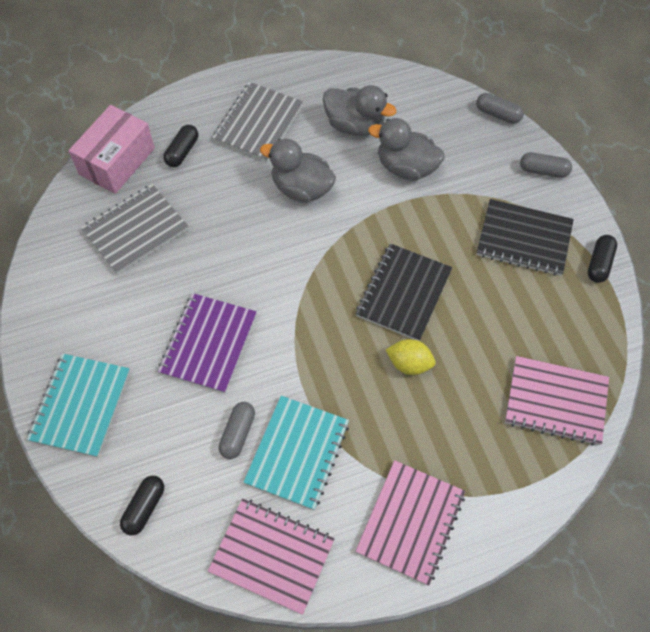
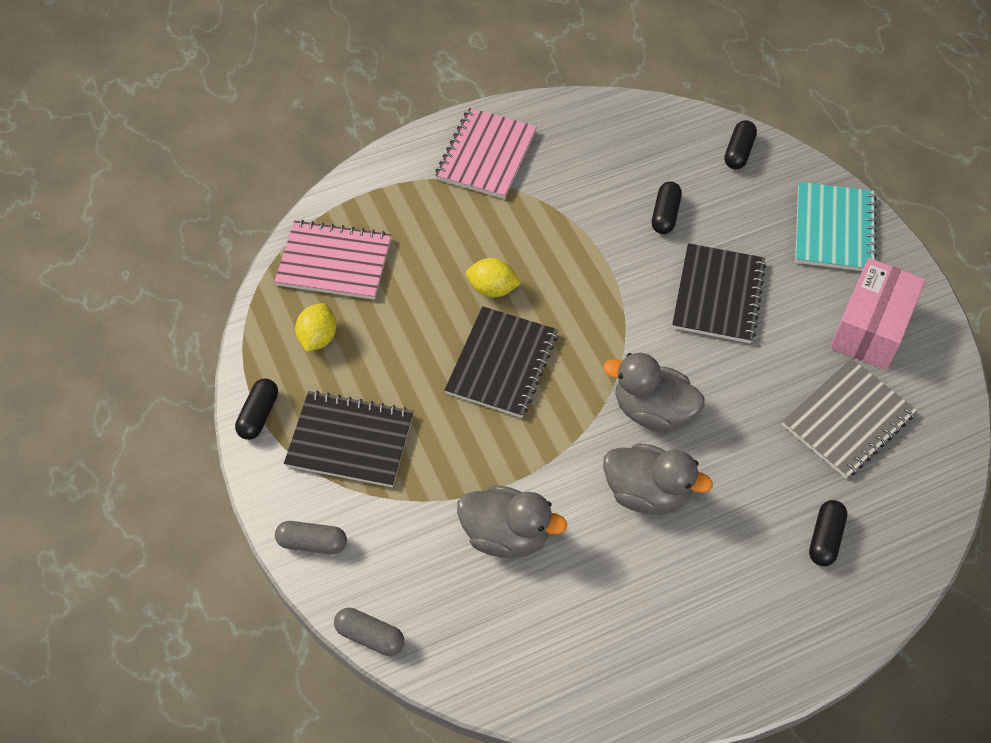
camera: 175 degrees right, 5 degrees down
pink box [69,105,155,194] -> pink box moved to [830,258,925,370]
purple notebook [158,293,257,393] -> black notebook [672,243,766,343]
pink notebook [208,498,335,615] -> none
grey notebook [212,82,303,162] -> none
grey capsule [219,402,255,459] -> black capsule [652,181,682,234]
turquoise notebook [243,396,349,510] -> none
grey duck [323,85,397,136] -> grey duck moved to [603,353,705,433]
none -> yellow lemon [295,303,336,352]

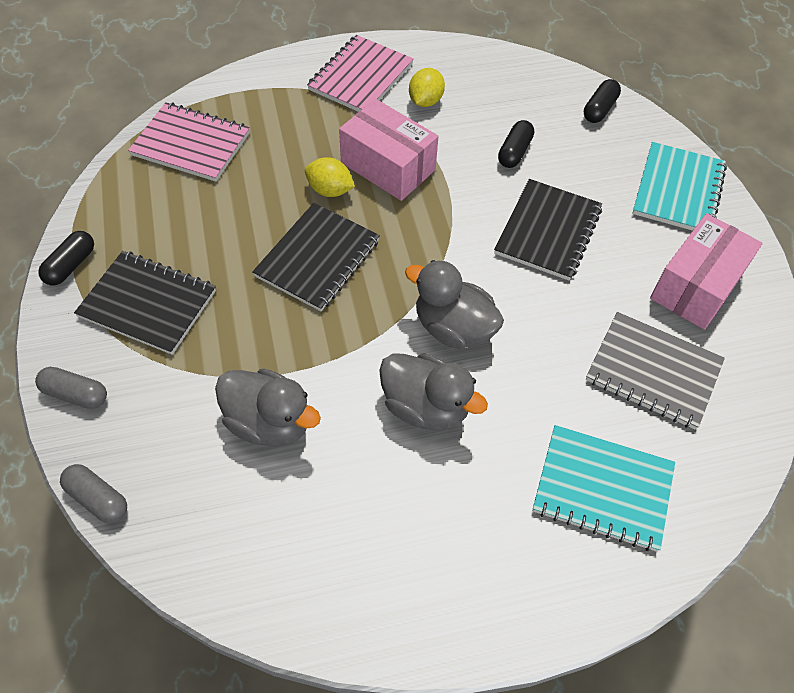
camera: 10 degrees right, 0 degrees up
yellow lemon [295,303,336,352] -> yellow lemon moved to [409,68,445,107]
grey notebook [782,358,917,479] -> grey notebook turned 60 degrees clockwise [586,312,725,430]
black capsule [809,500,847,566] -> turquoise notebook [533,425,675,552]
none -> pink box [339,99,438,201]

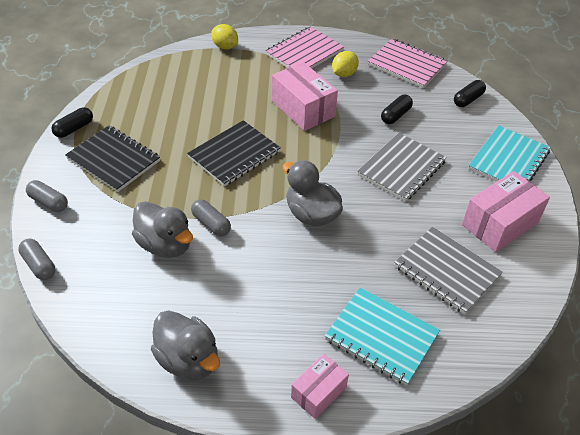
camera: 15 degrees right, 10 degrees down
pink notebook [128,102,250,182] -> pink notebook moved to [368,38,448,88]
yellow lemon [305,157,355,197] -> yellow lemon moved to [211,24,238,49]
grey duck [379,353,488,431] -> grey duck moved to [151,310,220,380]
black notebook [494,179,602,281] -> grey notebook [357,133,447,202]
none -> grey capsule [191,199,231,236]
none -> pink box [291,354,349,419]

